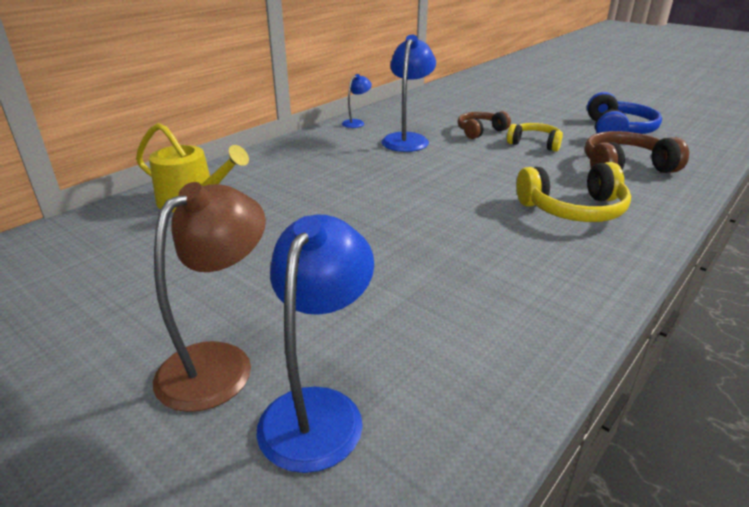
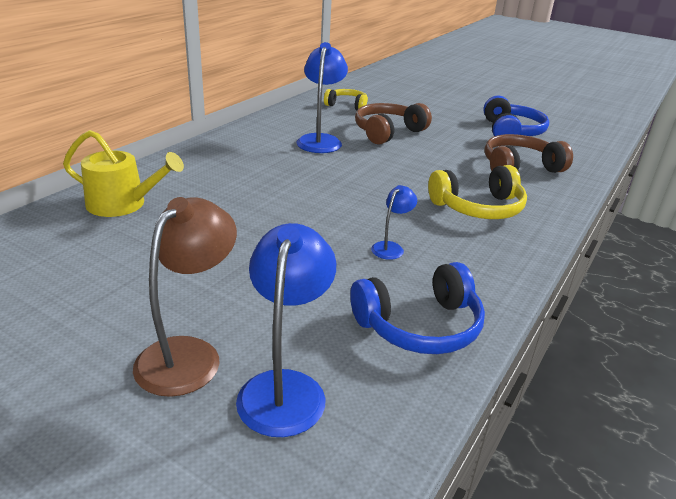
camera: 10 degrees left, 0 degrees up
blue lamp [342,74,372,128] -> blue lamp moved to [371,185,417,260]
brown headphones [458,111,511,139] -> brown headphones [355,103,432,145], size x1.54
yellow headphones [507,123,563,152] -> yellow headphones moved to [324,89,368,110]
none -> blue headphones [350,262,485,354]

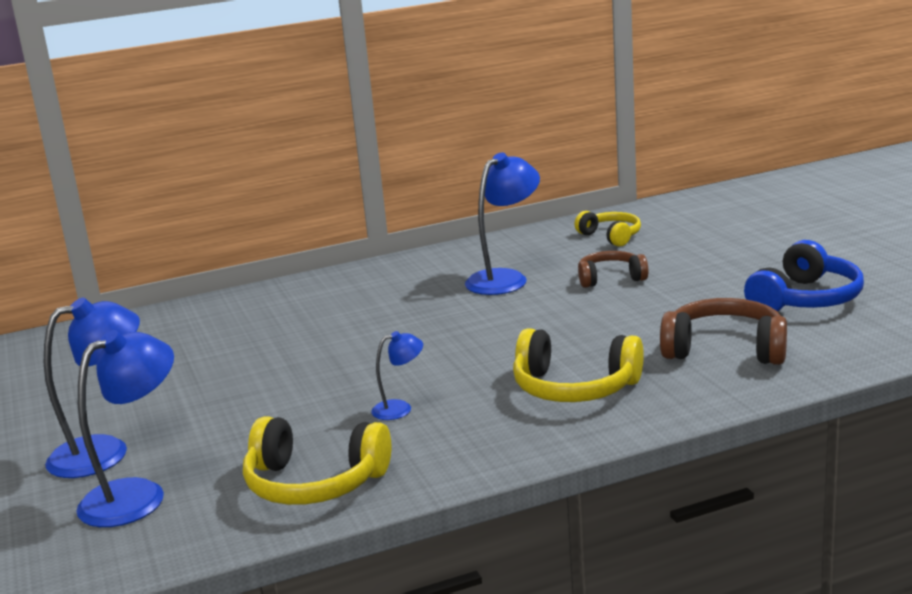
camera: 40 degrees right, 10 degrees down
yellow watering can [63,130,184,217] -> none
brown lamp [133,197,237,397] -> blue lamp [44,298,140,478]
blue headphones [350,262,485,354] -> yellow headphones [243,416,391,505]
brown headphones [355,103,432,145] -> brown headphones [578,251,648,288], size x0.65

